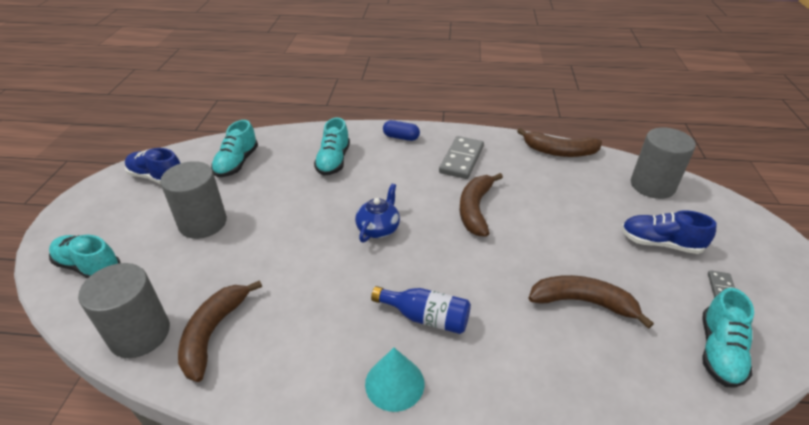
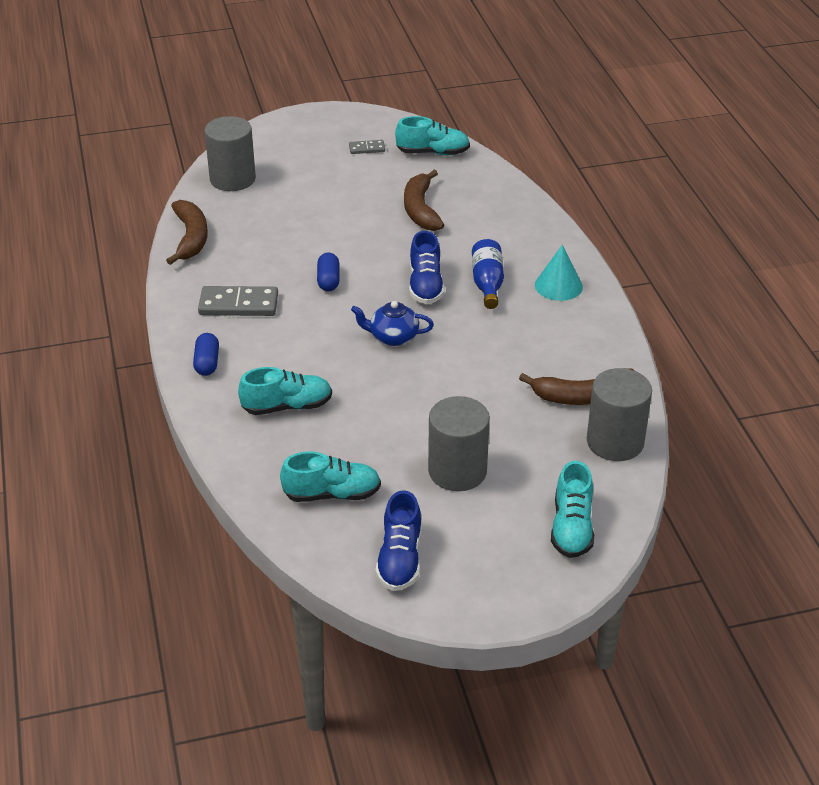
camera: 110 degrees left, 0 degrees up
brown banana [460,173,503,237] -> blue capsule [317,252,340,291]
blue shoe [621,210,717,254] -> blue shoe moved to [409,231,445,304]

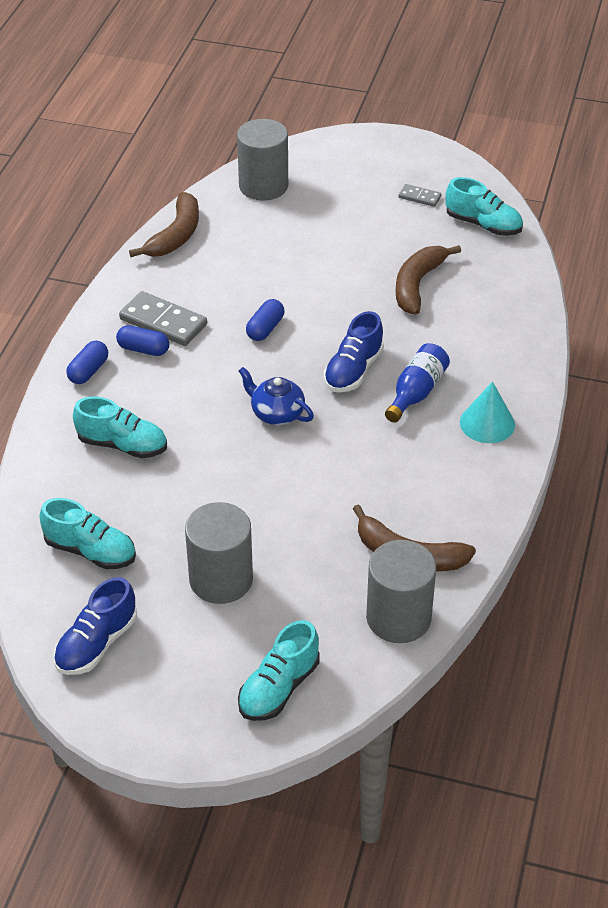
camera: 30 degrees right, 5 degrees up
none -> blue capsule [116,325,169,356]

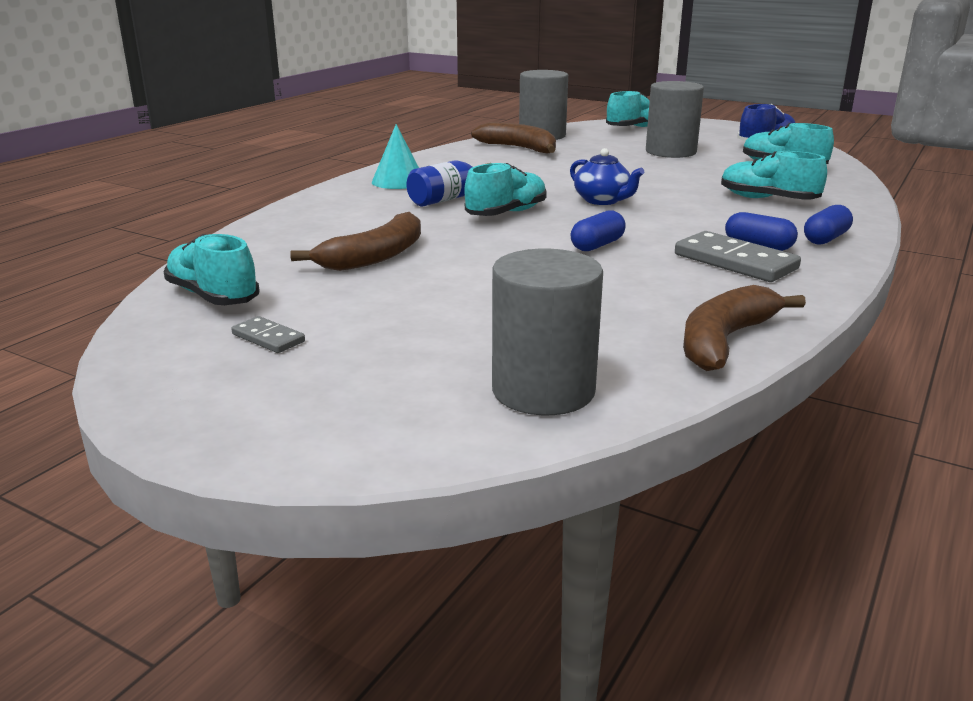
camera: 165 degrees left, 20 degrees down
blue shoe [324,311,384,392] -> turquoise shoe [465,163,547,216]

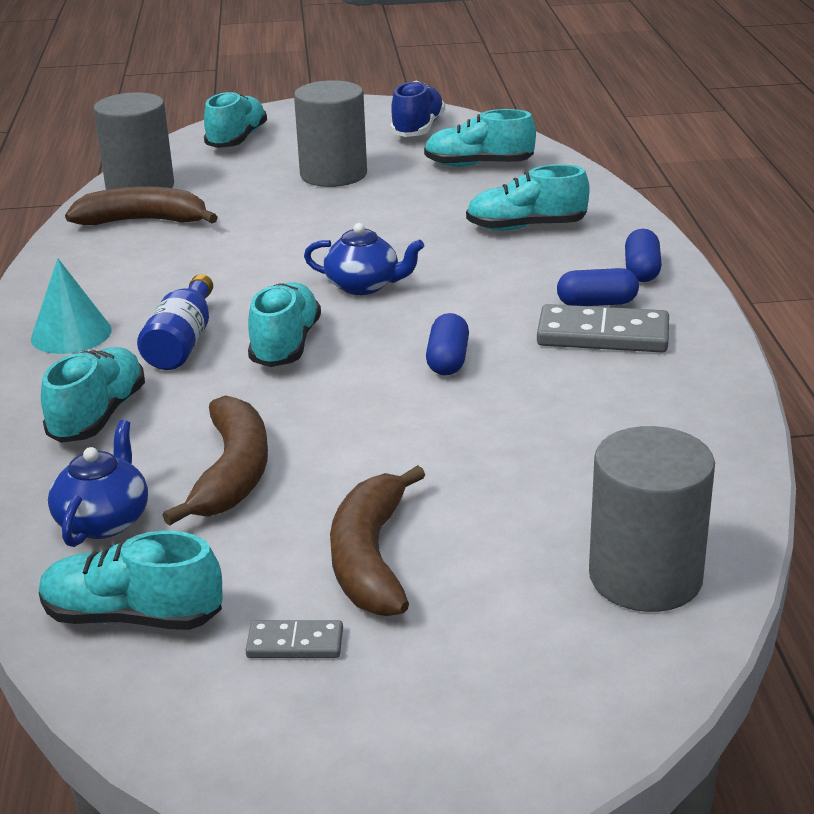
camera: 35 degrees left, 5 degrees up
brown banana [683,285,806,371] -> brown banana moved to [330,465,425,616]
none -> turquoise shoe [41,347,145,443]
none -> blue teapot [48,420,148,547]

